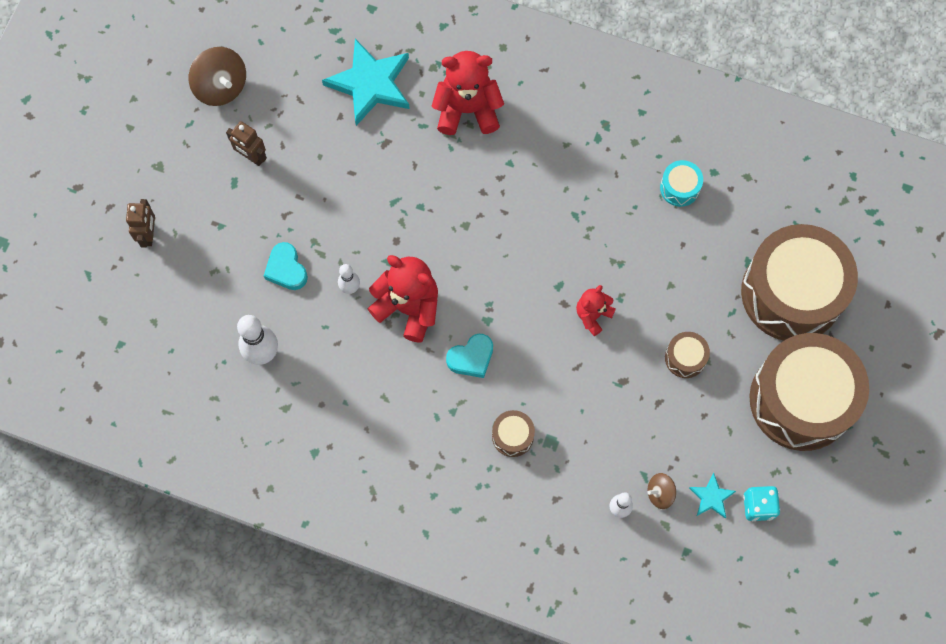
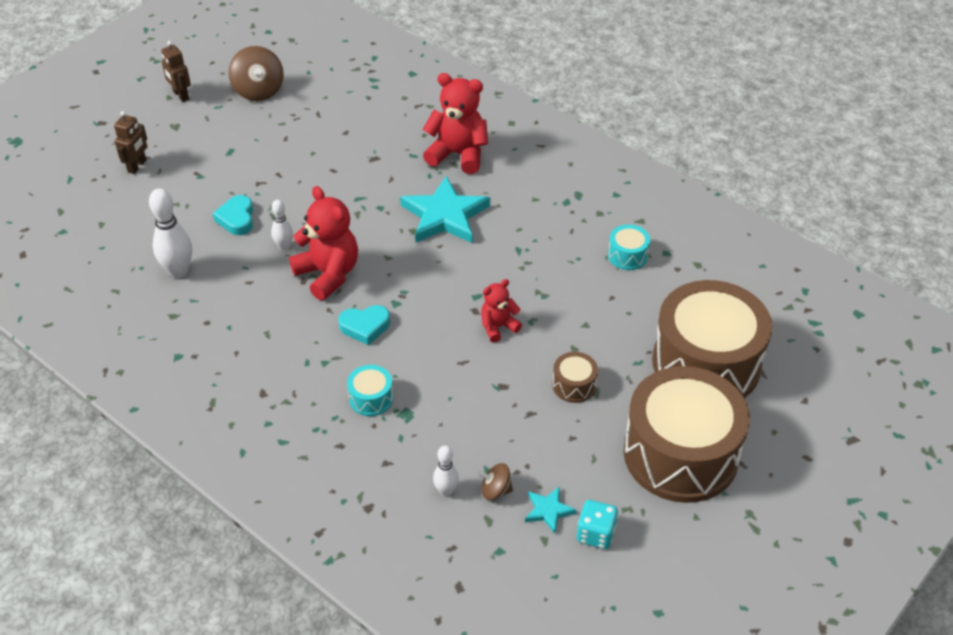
camera: 20 degrees right, 25 degrees down
brown robot [226,121,267,166] -> brown robot moved to [161,41,191,102]
turquoise star [322,39,410,126] -> turquoise star moved to [400,176,490,243]
brown drum [492,410,535,457] -> turquoise drum [347,365,393,416]

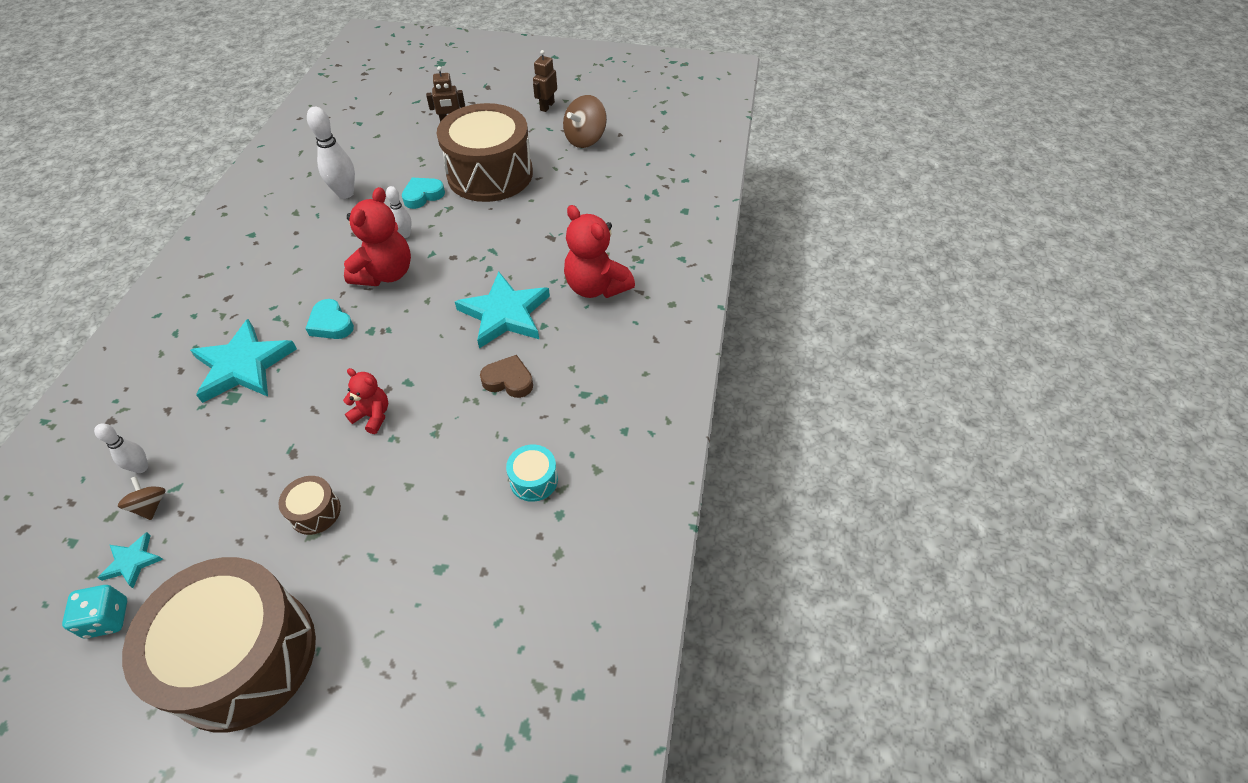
camera: 60 degrees right, 5 degrees up
turquoise drum [347,365,393,416] -> turquoise star [190,319,297,403]
red teddy bear [422,73,488,174] -> red teddy bear turned 150 degrees clockwise [564,205,635,298]
brown drum [652,280,772,398] -> brown drum moved to [437,103,533,202]
none -> brown heart [480,355,533,398]

